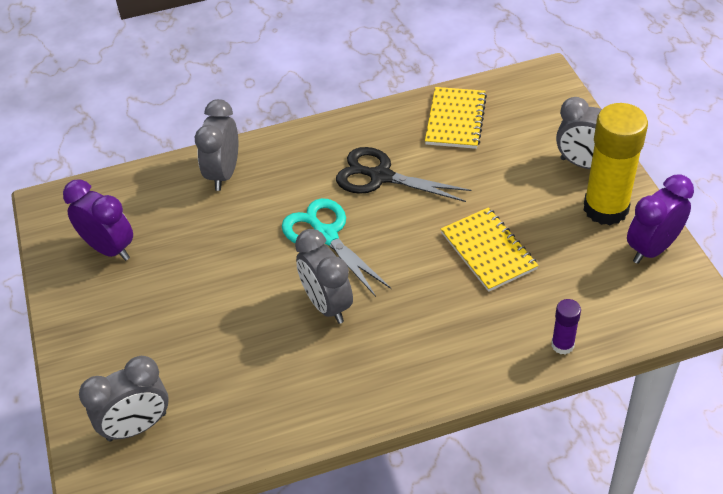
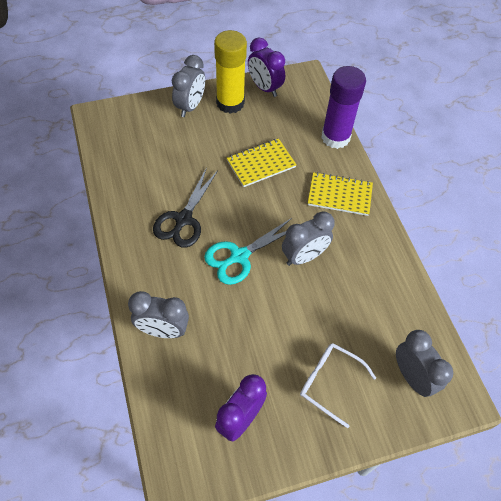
camera: 95 degrees left, 10 degrees up
yellow notebook [425,87,487,149] -> yellow notebook moved to [308,172,373,216]
purple glue stick [551,299,581,354] -> purple glue stick [321,66,366,149], size x2.19
none -> white glasses [300,343,376,428]

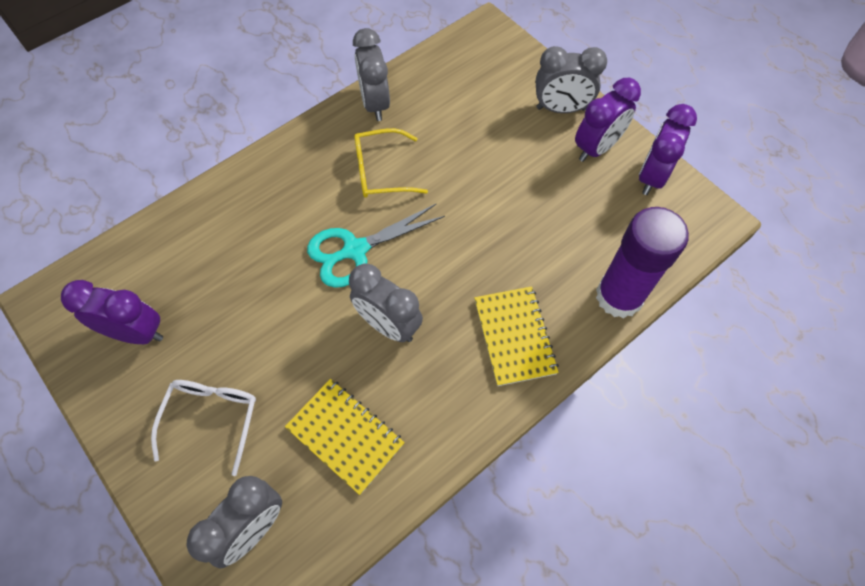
camera: 70 degrees right, 5 degrees up
grey clock [128,291,189,338] -> grey clock moved to [353,28,390,121]
black scissors [153,167,218,248] -> yellow glasses [354,128,428,198]
turquoise scissors [204,218,292,285] -> turquoise scissors turned 60 degrees counterclockwise [307,204,445,288]
yellow glue stick [214,30,247,114] -> purple clock [575,78,641,162]
yellow notebook [227,139,297,187] -> yellow notebook moved to [285,379,405,495]

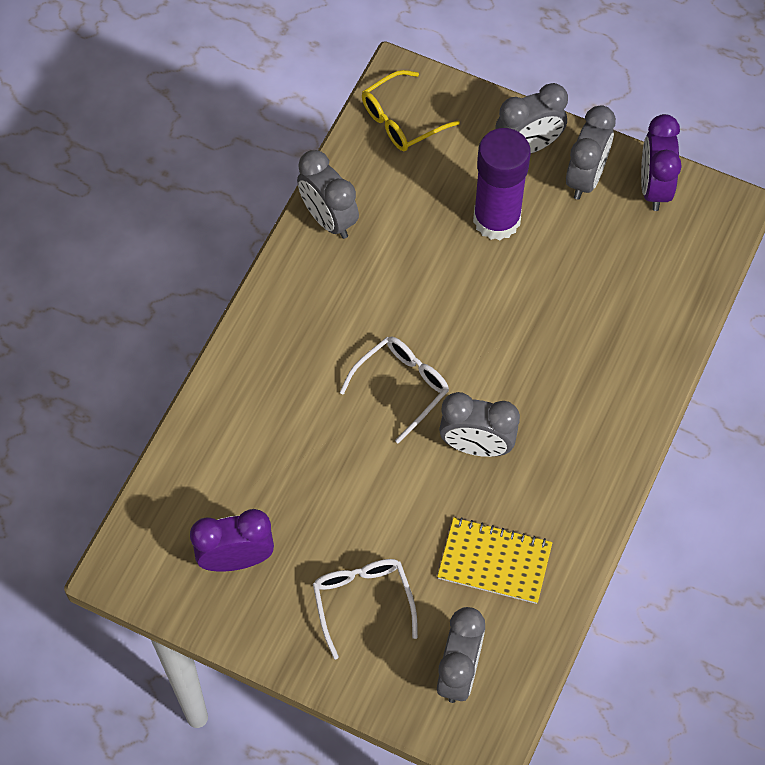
camera: 25 degrees left, 0 degrees up
turquoise scissors [307,204,445,288] -> white glasses [340,336,449,443]
yellow glasses [354,128,428,198] -> yellow glasses moved to [362,70,460,151]
yellow notebook [474,286,559,386] -> none
purple clock [575,78,641,162] -> grey clock [566,105,616,200]
purple glue stick [596,207,689,318] -> purple glue stick moved to [473,128,531,240]

